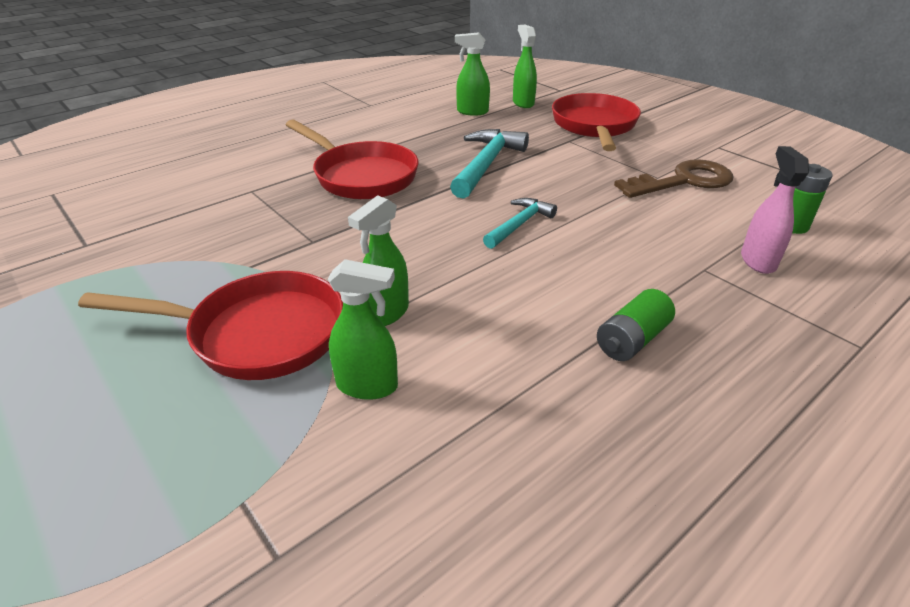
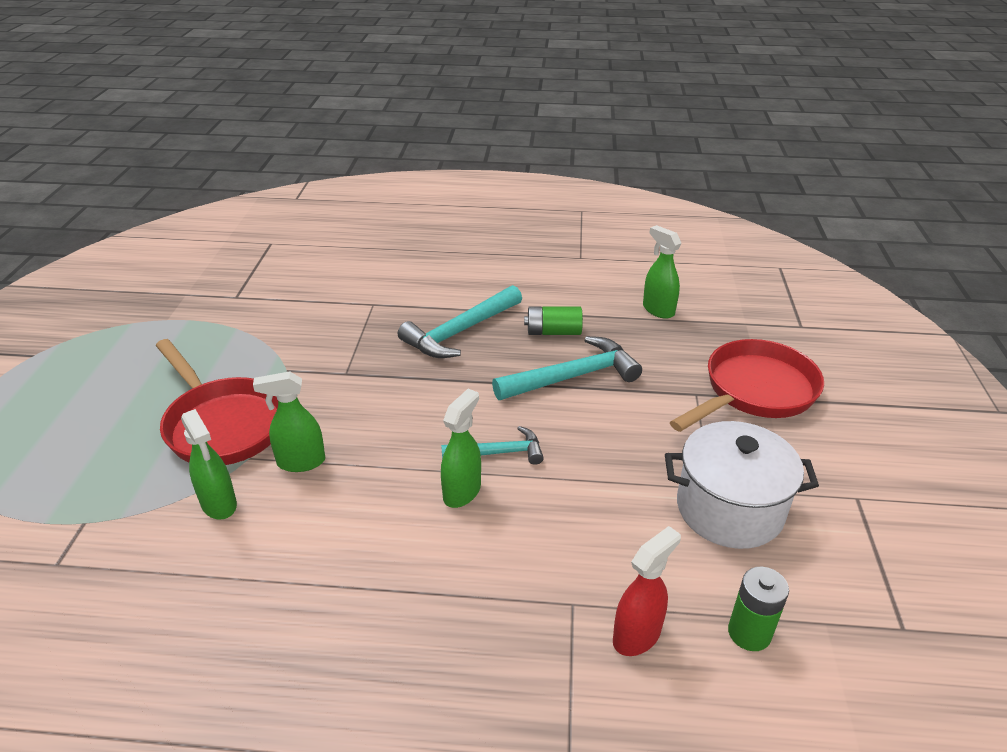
camera: 45 degrees right, 0 degrees up
red pan [286,120,418,199] -> turquoise hammer [398,285,522,358]
green spray bottle [513,25,537,108] -> green spray bottle moved to [441,389,481,508]
green battery [597,289,675,361] -> green battery moved to [524,306,583,335]
brown key [614,159,733,198] -> white pot [665,421,819,549]
pink spray bottle [741,146,809,274] -> red spray bottle [613,526,681,656]

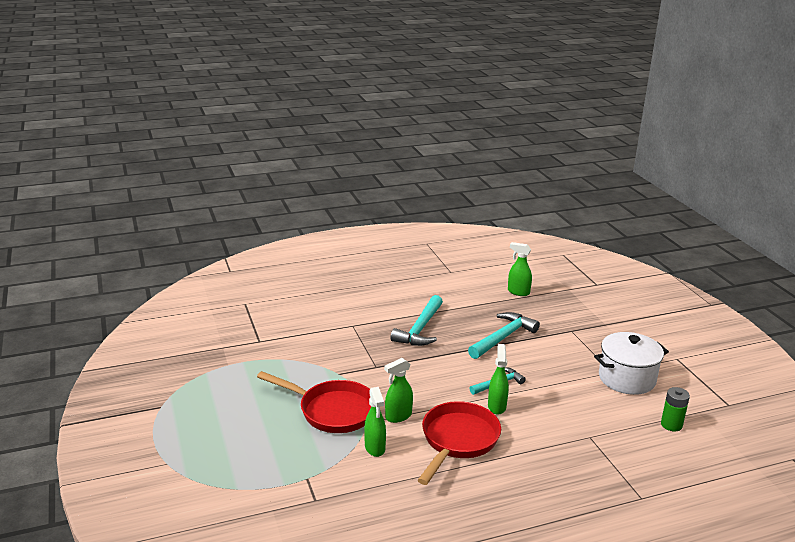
camera: 25 degrees left, 10 degrees down
green spray bottle [181,409,237,520] -> green spray bottle turned 45 degrees clockwise [364,387,386,457]
green battery [524,306,583,335] -> none
red spray bottle [613,526,681,656] -> none
red pan [670,339,824,432] -> red pan moved to [418,401,501,485]

